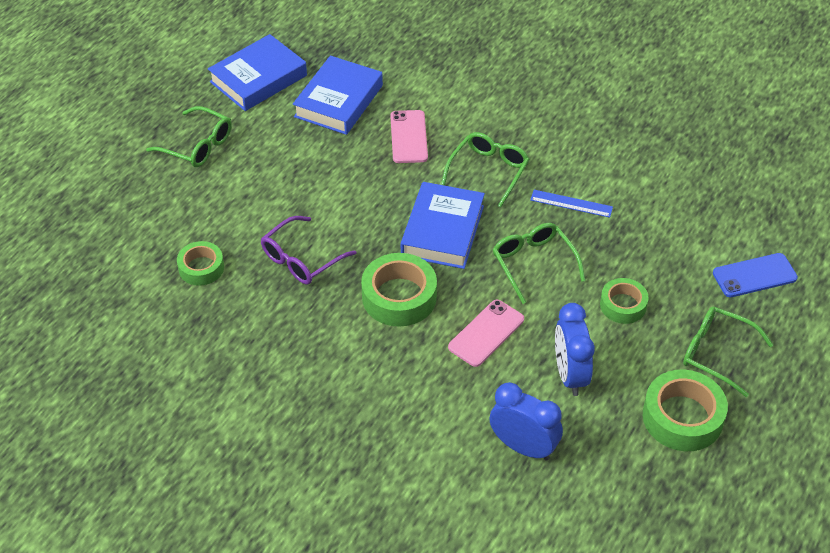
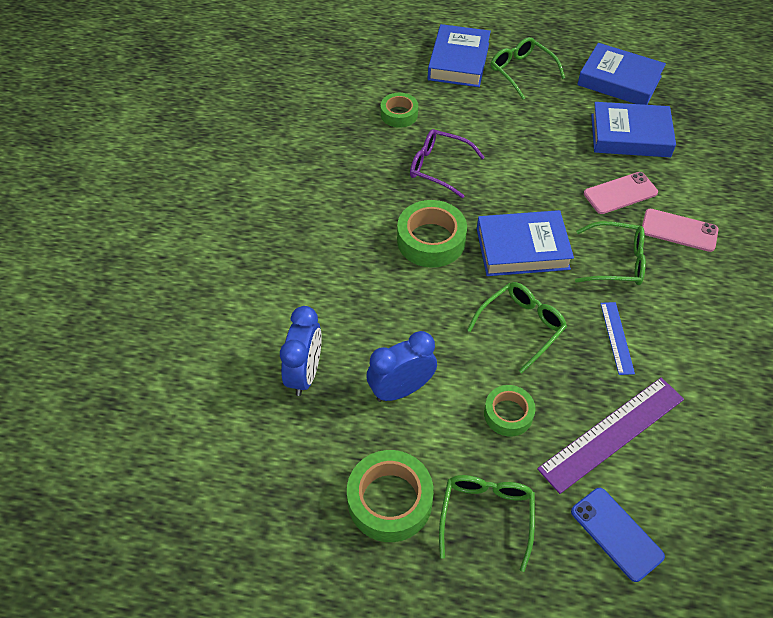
camera: 70 degrees right, 5 degrees up
green glasses [146,106,232,167] -> green glasses turned 135 degrees clockwise [491,37,565,100]
pink phone [448,300,524,367] -> pink phone moved to [642,209,719,252]
none -> blue book [428,24,491,87]
none -> purple ruler [537,378,684,494]

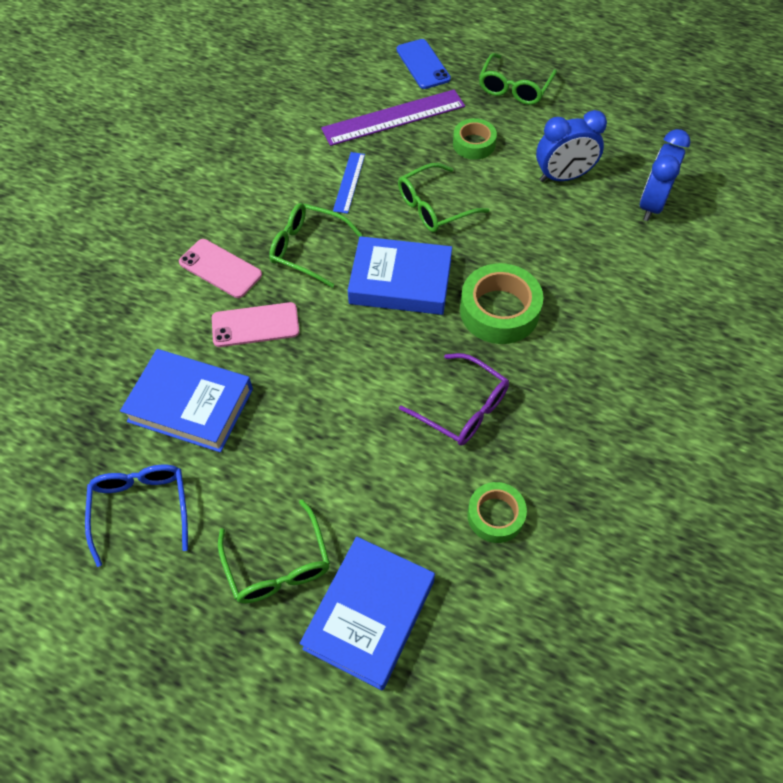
camera: 165 degrees left, 5 degrees up
green tape [347,450,434,542] -> none
blue book [577,43,666,105] -> blue glasses [85,465,188,567]

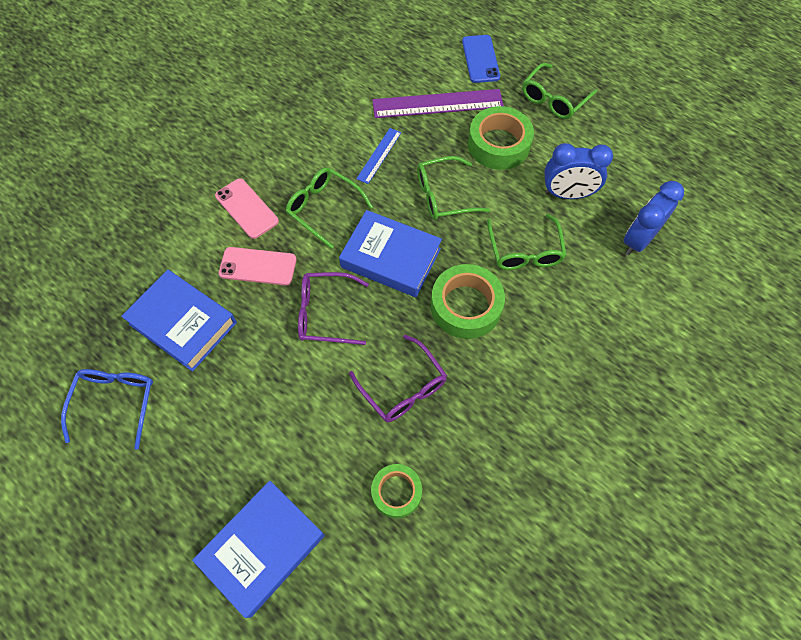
camera: 15 degrees right, 5 degrees up
green glasses [218,499,330,604] -> green glasses moved to [487,214,567,270]
green tape [453,118,497,160] -> green tape [468,106,534,170], size x1.62
none -> purple glasses [298,272,369,345]

